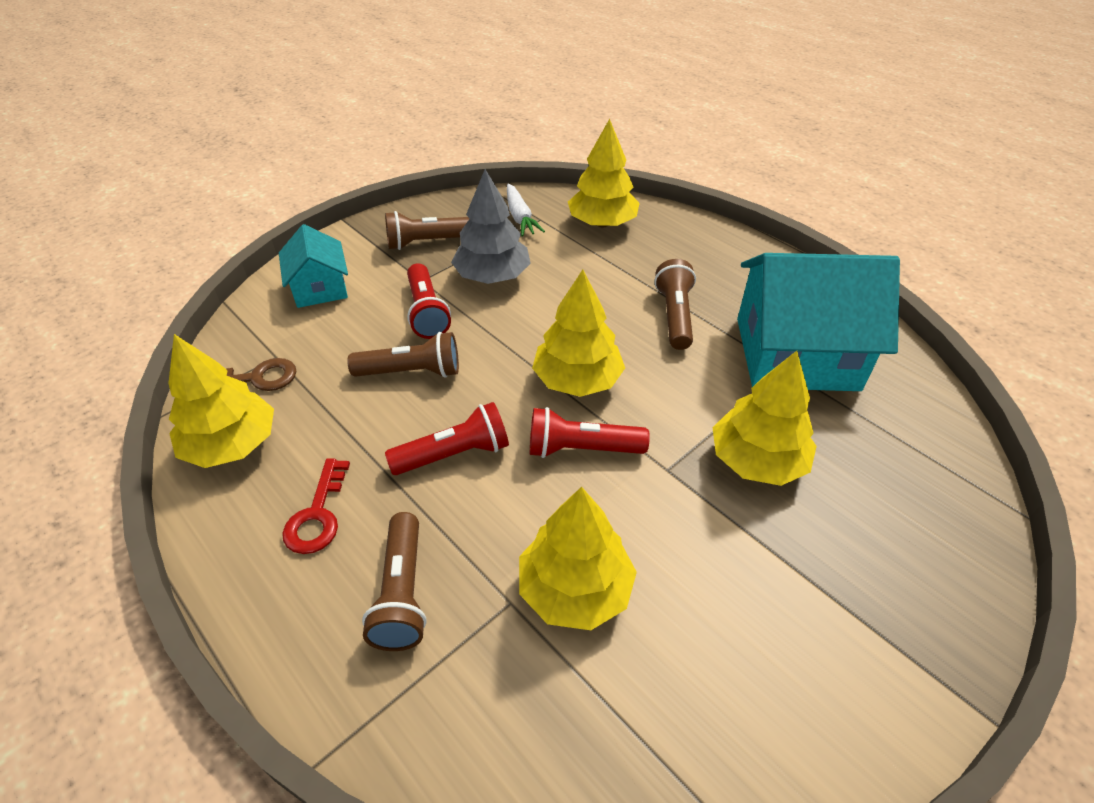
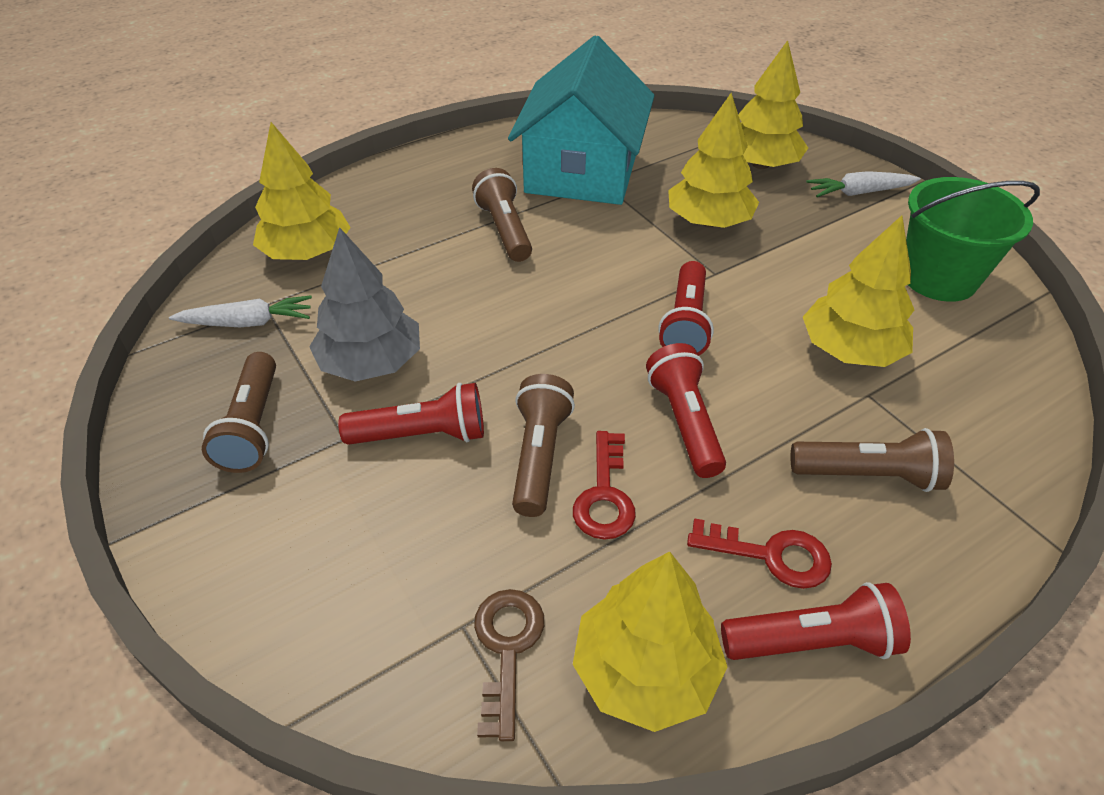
camera: 80 degrees left, 0 degrees up
turquoise house [279,224,348,308] -> none
yellow tree [532,269,625,397] -> yellow tree moved to [738,40,808,169]
brown flashlight [654,259,696,350] -> brown flashlight turned 60 degrees clockwise [472,168,532,262]
none -> red key [573,431,636,540]
none -> red flashlight [721,582,911,660]
none -> white carrot [806,171,921,197]
none -> green bucket [906,177,1040,302]

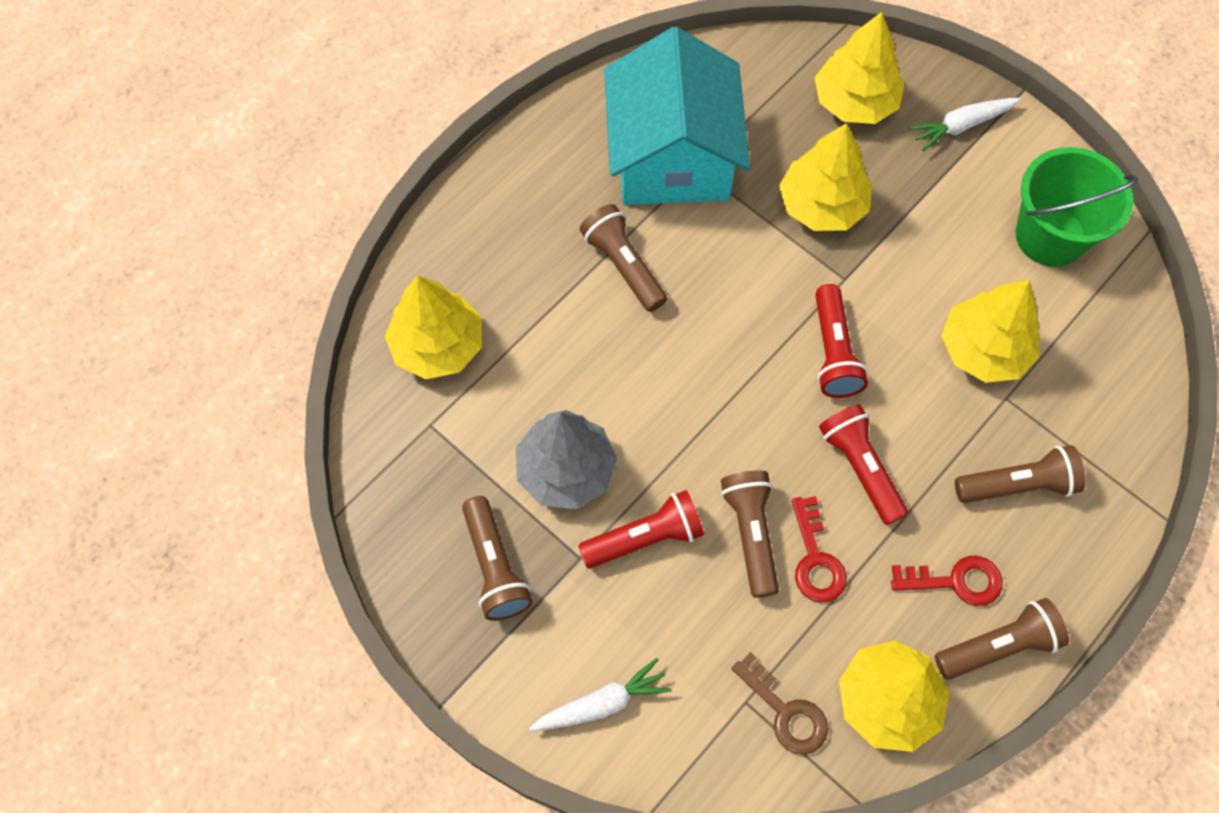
camera: 15 degrees left, 20 degrees up
white carrot [169,295,312,327] -> white carrot moved to [529,658,672,731]
brown key [474,589,544,741] -> brown key turned 150 degrees clockwise [731,652,828,755]
red flashlight [721,582,911,660] -> brown flashlight [935,598,1069,680]

